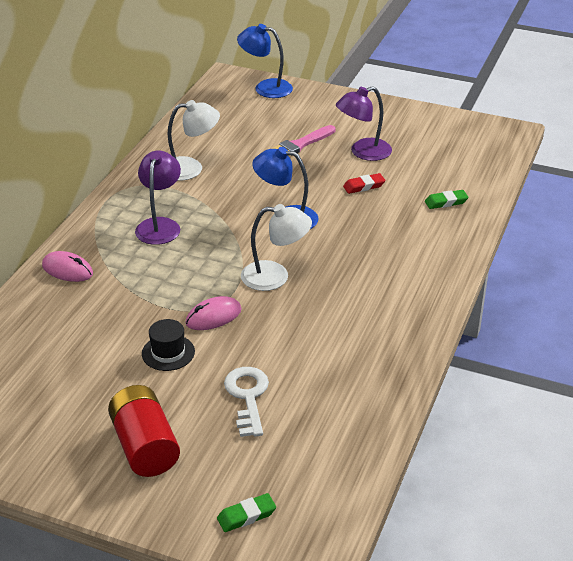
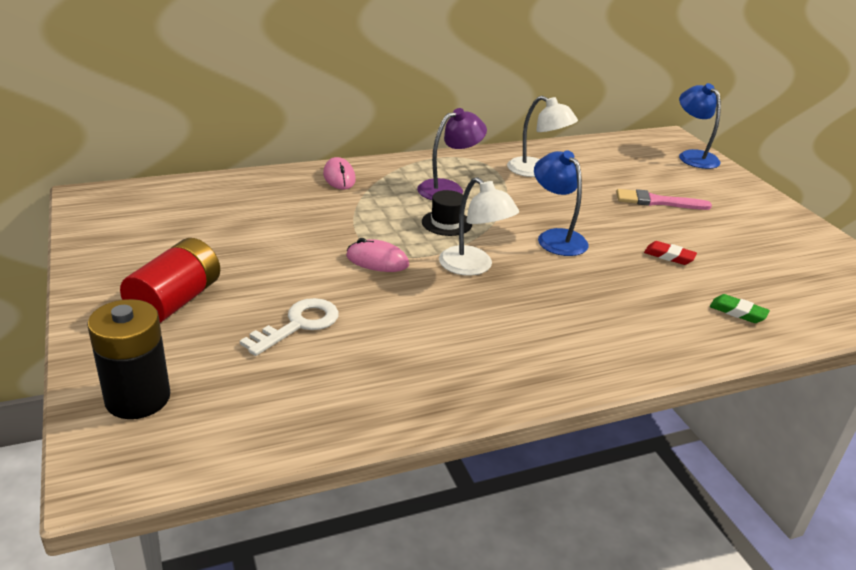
camera: 45 degrees right, 5 degrees down
black hat [142,319,195,371] -> black hat moved to [422,190,472,236]
green eraser [217,493,276,532] -> black battery [87,299,170,419]
purple lamp [336,86,392,161] -> none

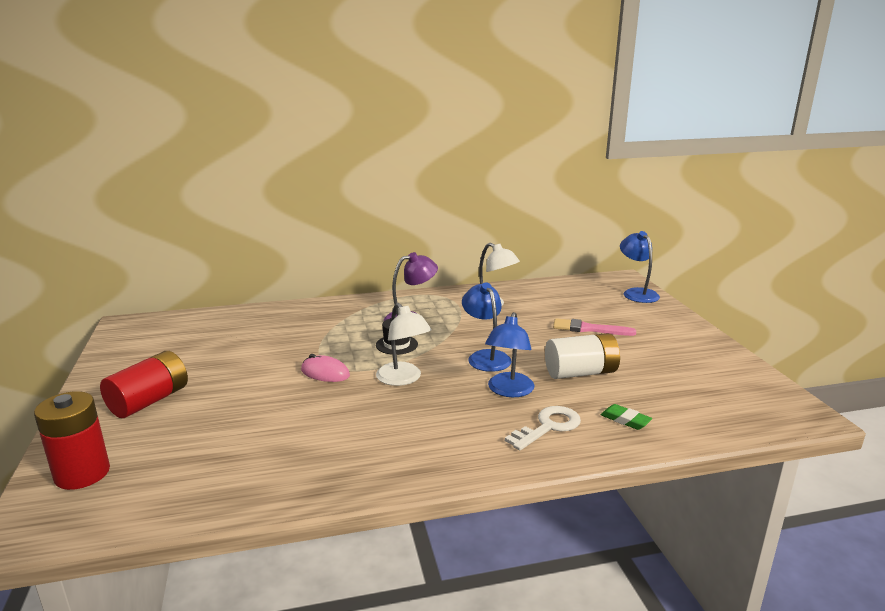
camera: 10 degrees right, 10 degrees down
black battery [87,299,170,419] -> red battery [34,391,110,490]
white key [240,298,339,356] -> white key moved to [505,406,581,451]
pink mouse [323,157,356,189] -> none
red eraser [644,241,697,265] -> white battery [545,333,620,379]
none -> blue lamp [485,312,534,397]

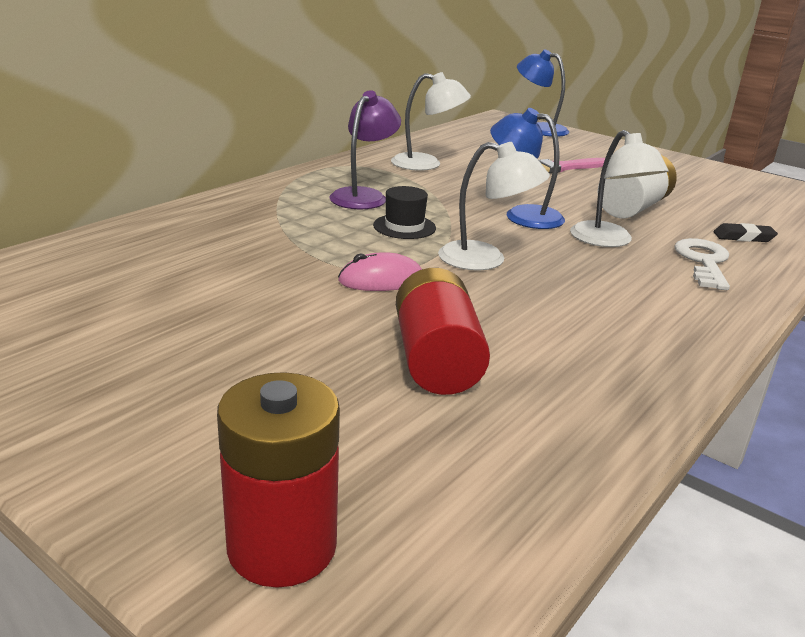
camera: 40 degrees left, 5 degrees up
red battery [100,351,188,418] -> red battery moved to [396,268,490,395]
blue lamp [485,312,534,397] -> white lamp [570,130,668,247]
green eraser [601,404,652,430] -> black eraser [713,223,778,242]

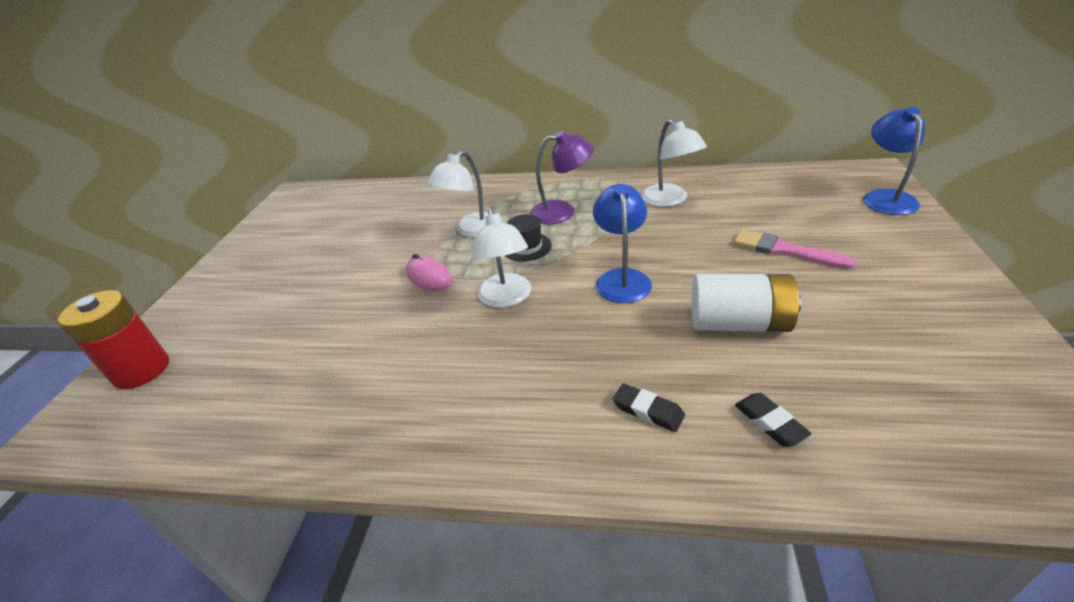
camera: 65 degrees right, 10 degrees up
red battery [396,268,490,395] -> none
white lamp [570,130,668,247] -> white lamp moved to [427,151,488,237]
white key [674,238,730,290] -> black eraser [613,383,685,432]

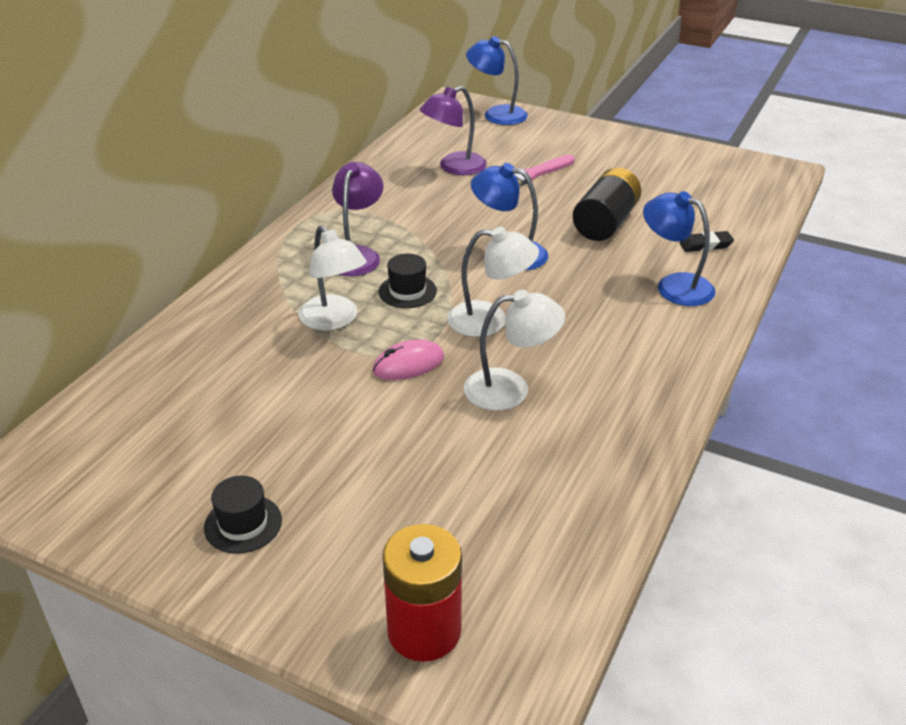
camera: 75 degrees left, 0 degrees up
black eraser [613,383,685,432] -> blue lamp [643,191,715,306]
white lamp [641,119,707,207] -> white lamp moved to [464,290,565,411]
white battery [691,274,802,332] -> black battery [573,168,641,241]
none -> black hat [204,476,282,554]
none -> purple lamp [420,86,487,175]

